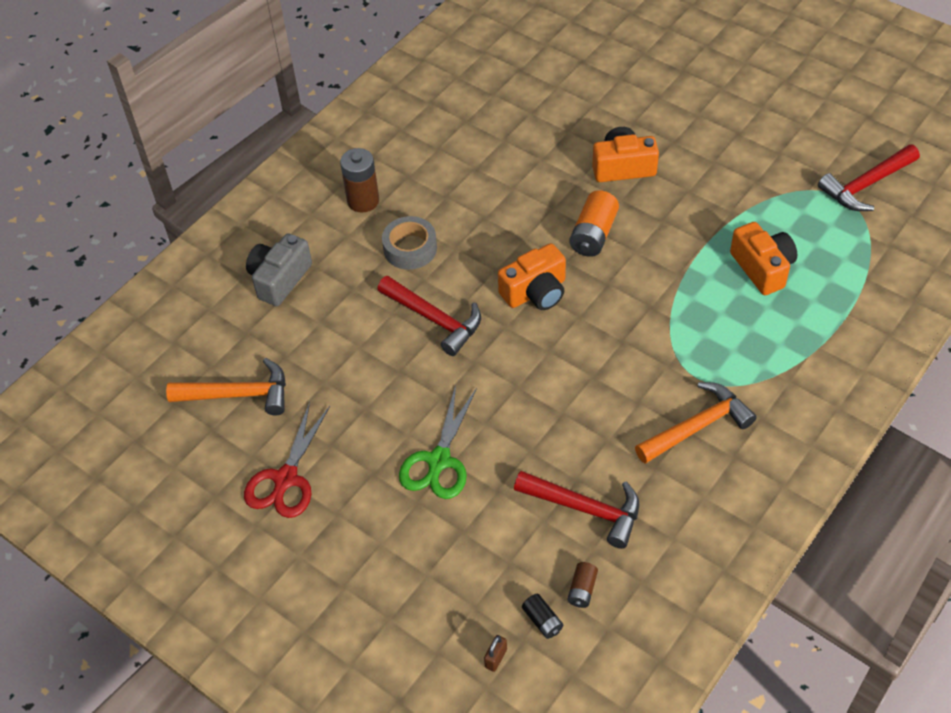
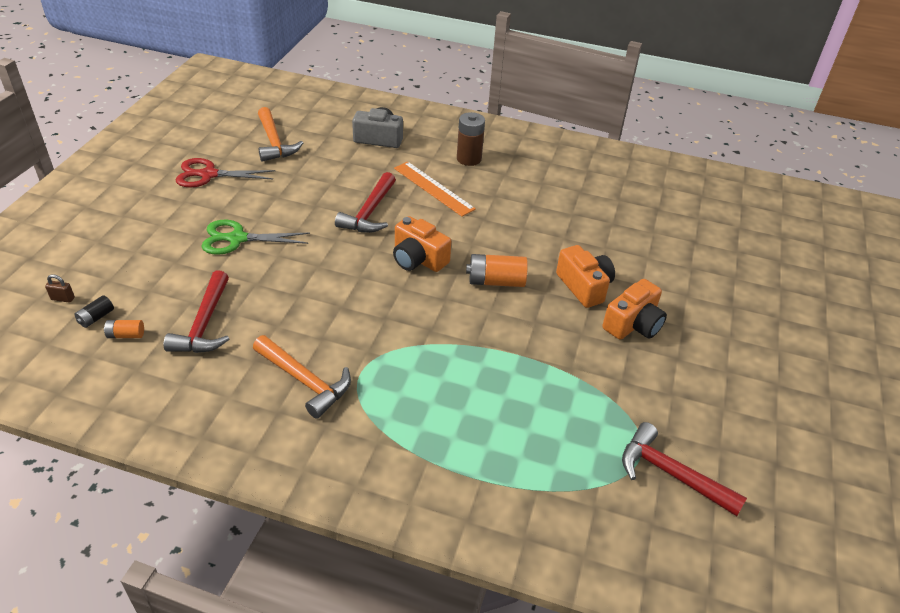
camera: 65 degrees right, 10 degrees down
grey tape [382,216,437,270] -> orange ruler [394,161,476,217]
brown battery [568,562,598,608] -> orange battery [104,320,144,338]
orange camera [730,222,797,295] -> orange camera moved to [602,279,667,340]

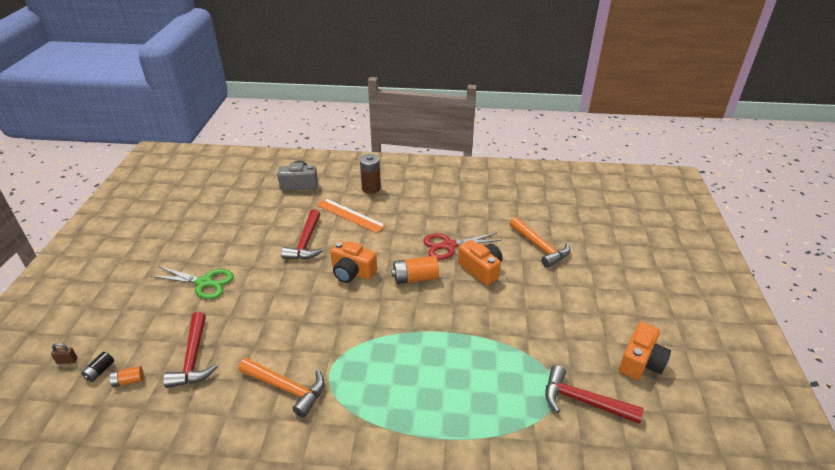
camera: 10 degrees left, 5 degrees down
red scissors [176,158,276,188] -> red scissors moved to [423,233,502,260]
green scissors [201,220,310,255] -> green scissors turned 150 degrees counterclockwise [150,266,234,299]
orange hammer [258,107,303,162] -> orange hammer moved to [509,217,570,268]
orange camera [602,279,667,340] -> orange camera moved to [619,322,671,380]

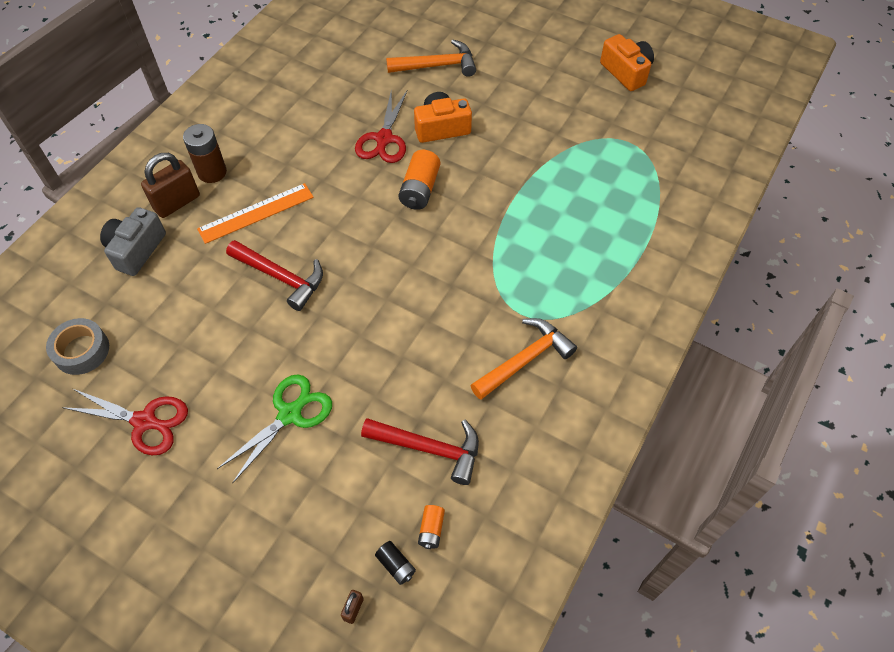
camera: 65 degrees left, 20 degrees up
orange camera [330,241,377,283] -> none
red hammer [545,365,644,424] -> none
none -> grey tape [46,318,109,375]
none -> red scissors [62,389,188,455]
none -> brown padlock [141,153,200,218]

